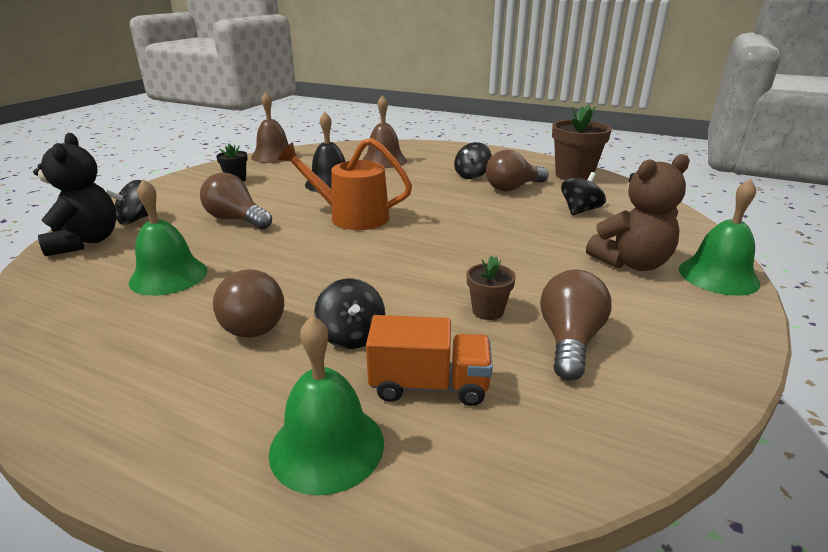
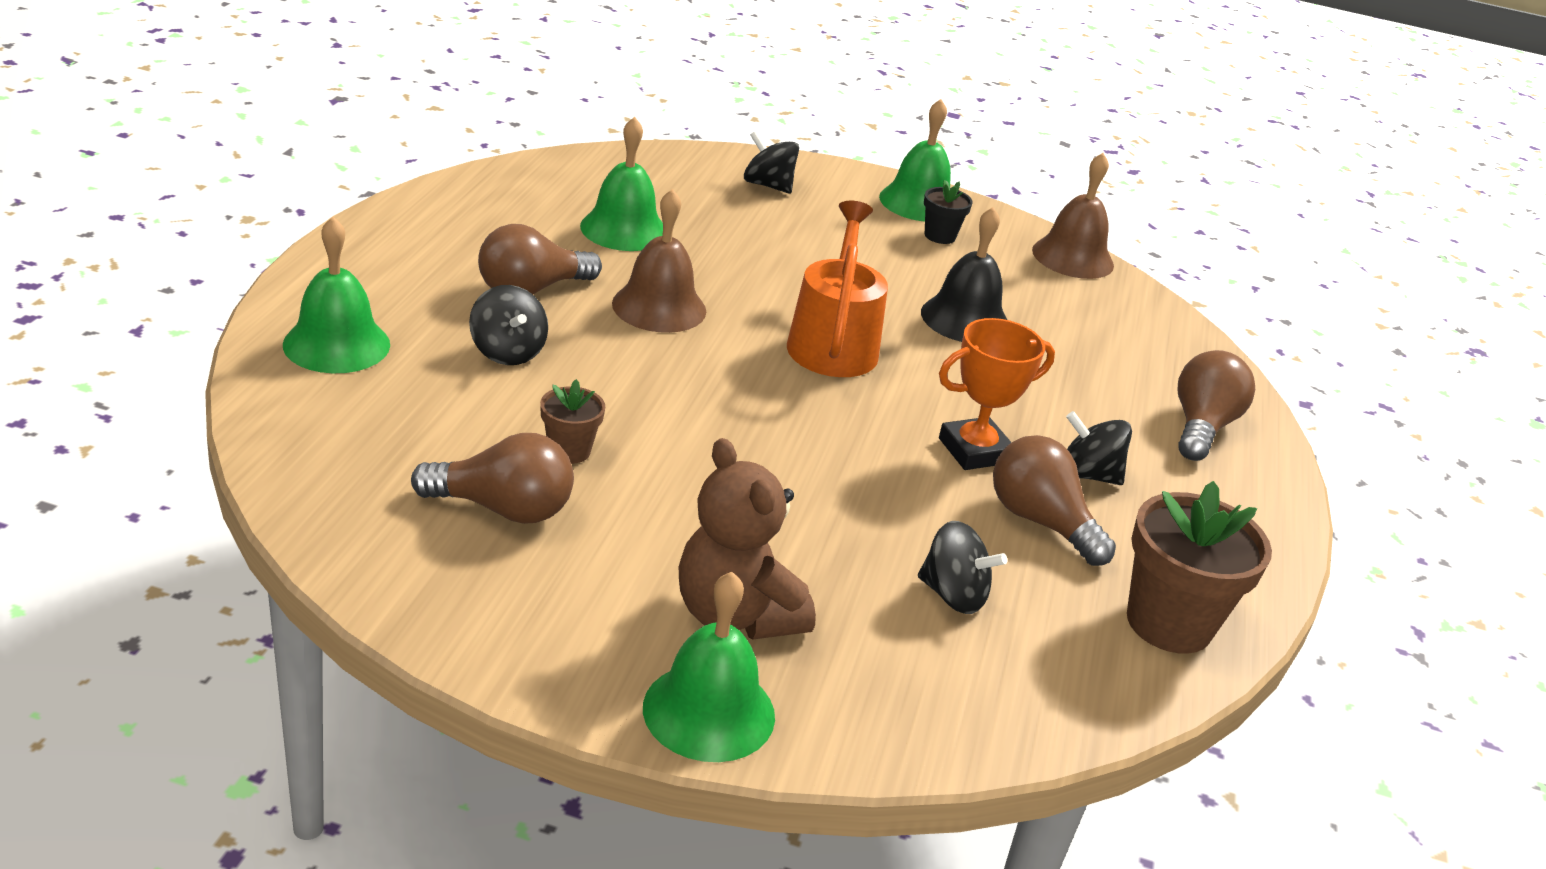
camera: 75 degrees right, 5 degrees up
black teddy bear [33,133,117,256] -> none
brown light bulb [200,173,272,229] -> brown light bulb moved to [1178,350,1255,461]
black spinning top [314,278,385,349] -> black spinning top turned 90 degrees counterclockwise [469,285,548,365]
brown bell [362,95,407,168] -> brown bell moved to [612,189,706,333]
orange truck [366,315,493,406] -> none
none -> green bell [879,99,951,222]
none -> orange trophy [939,318,1055,470]

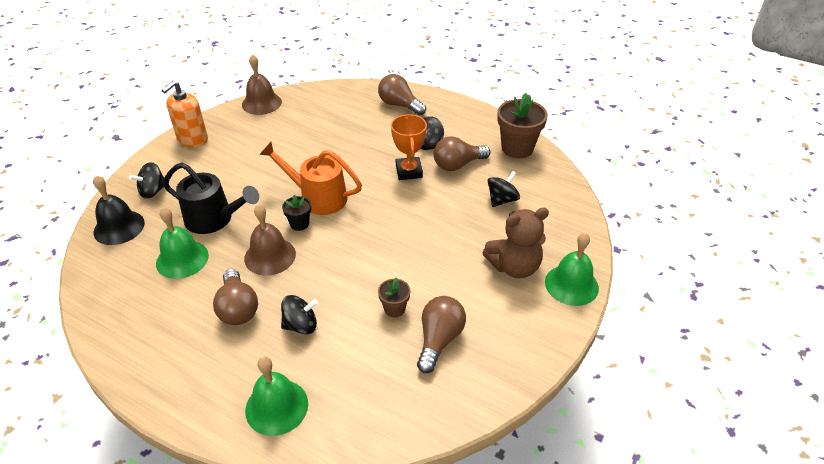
camera: 70 degrees left, 10 degrees up
green bell [879,99,951,222] -> orange soap dispenser [162,81,208,147]
black bell [921,207,1007,342] -> black bell moved to [93,175,145,245]
black flower pot [924,180,973,244] -> black flower pot moved to [282,195,311,231]
none -> black watering can [163,163,259,234]

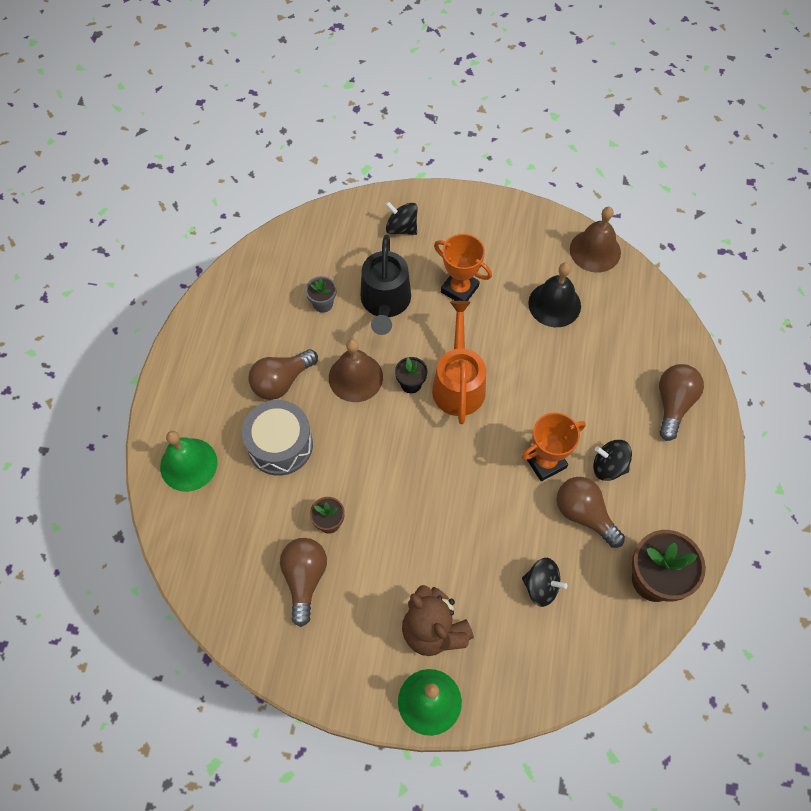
camera: 70 degrees right, 20 degrees up
black bell [93,175,145,245] -> black bell moved to [528,263,581,327]
green bell [156,207,209,279] -> grey flower pot [305,276,336,313]
orange soap dispenser [162,81,208,147] -> none
black spinning top [281,295,318,334] -> grey drum [242,400,313,476]
brown light bulb [417,296,466,373] -> brown light bulb turned 90 degrees counterclockwise [280,538,327,627]
none -> orange trophy [434,234,492,301]

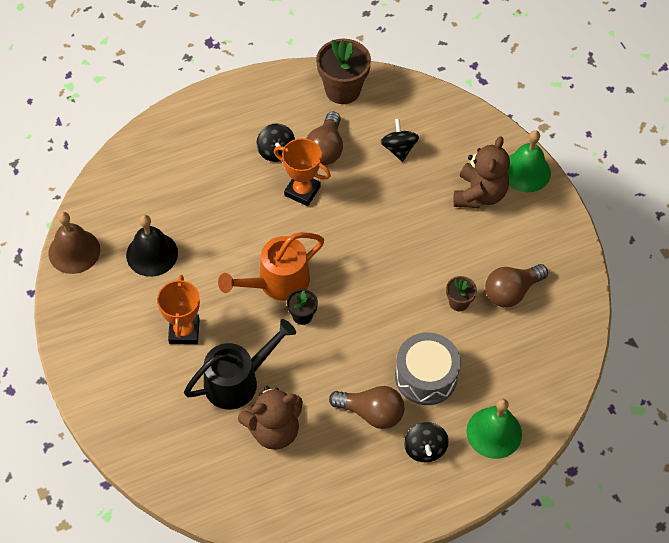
camera: 125 degrees left, 5 degrees down
grey flower pot [305,276,336,313] -> brown teddy bear [238,386,303,450]
brown bell [329,339,383,402] -> none
black spinning top [385,201,417,235] -> black spinning top moved to [404,422,449,462]
brown light bulb [659,364,704,441] -> none

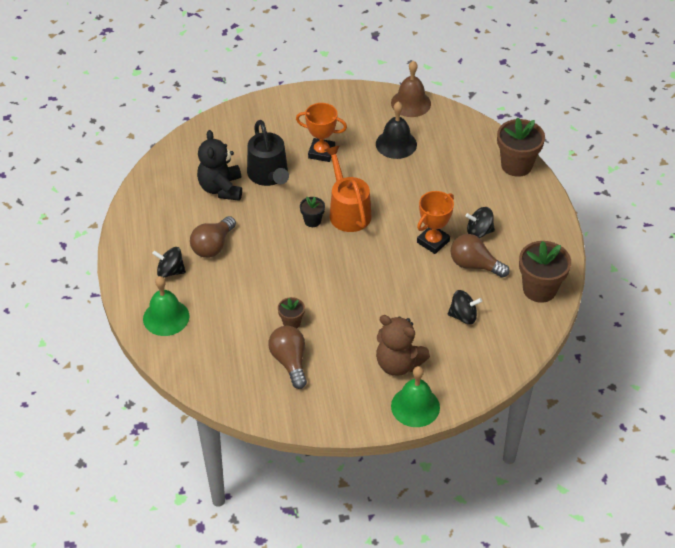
camera: 105 degrees right, 10 degrees down
brown teddy bear [238,386,303,450] -> black teddy bear [197,130,242,201]
grey drum [395,333,461,405] -> none
none -> brown flower pot [497,117,545,177]

